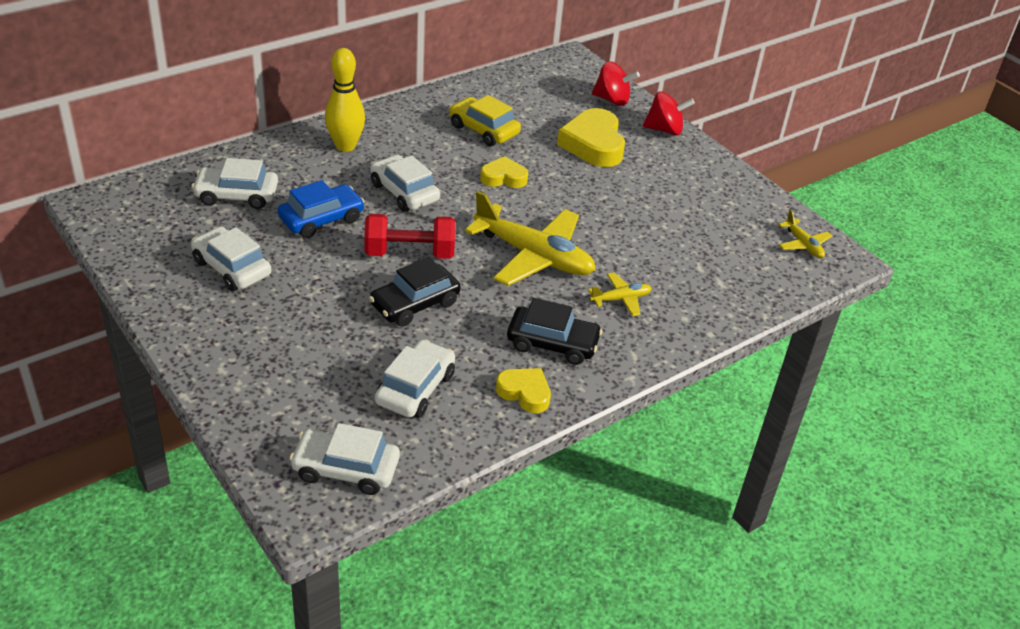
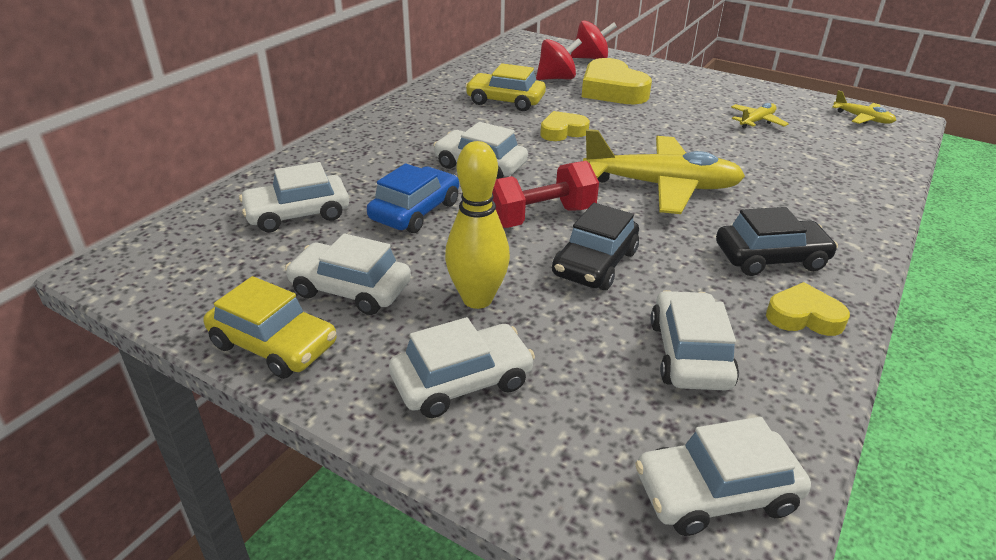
camera: 20 degrees left, 5 degrees down
yellow bowling pin [325,48,365,152] -> yellow bowling pin moved to [445,141,510,309]
yellow plane [588,273,652,316] -> yellow plane moved to [731,103,789,129]
red spinning top [643,91,695,135] -> red spinning top moved to [536,38,582,80]
none -> yellow car [203,276,337,379]
none -> white car [389,317,535,418]

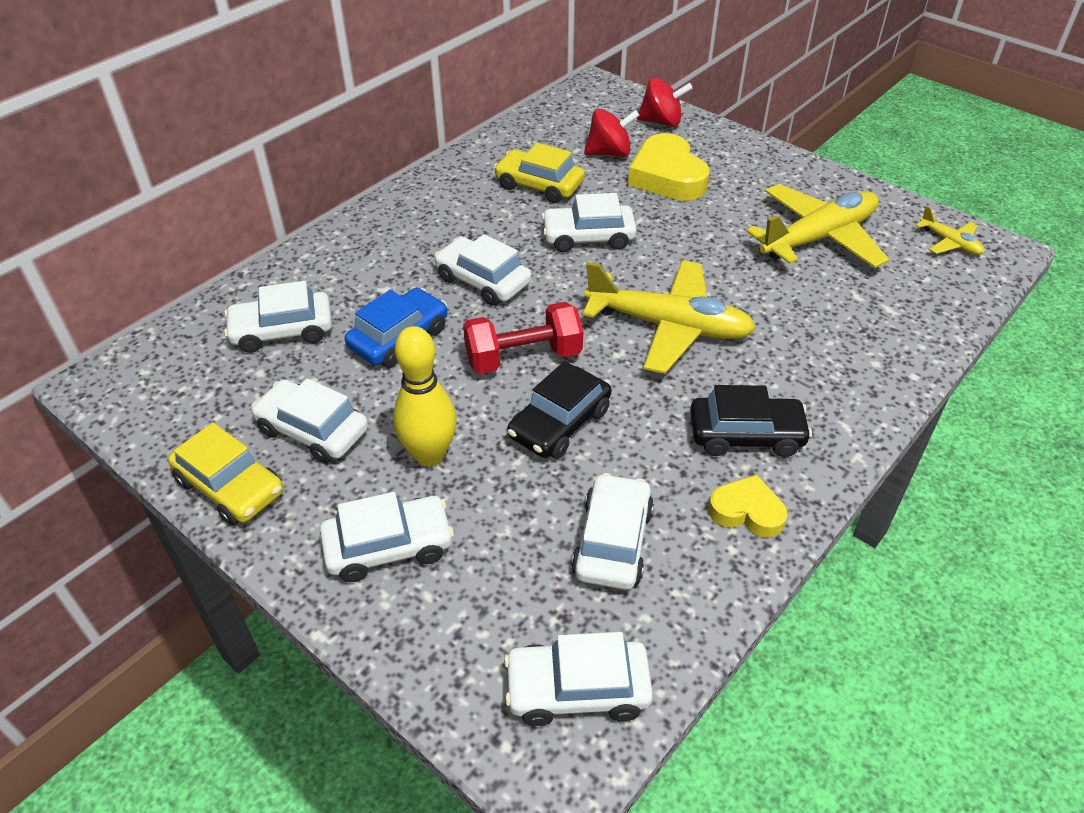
camera: 10 degrees right, 10 degrees up
yellow heart [540,111,590,141] -> white car [541,193,637,252]
yellow plane [731,103,789,129] -> yellow plane [746,184,890,268], size x2.17

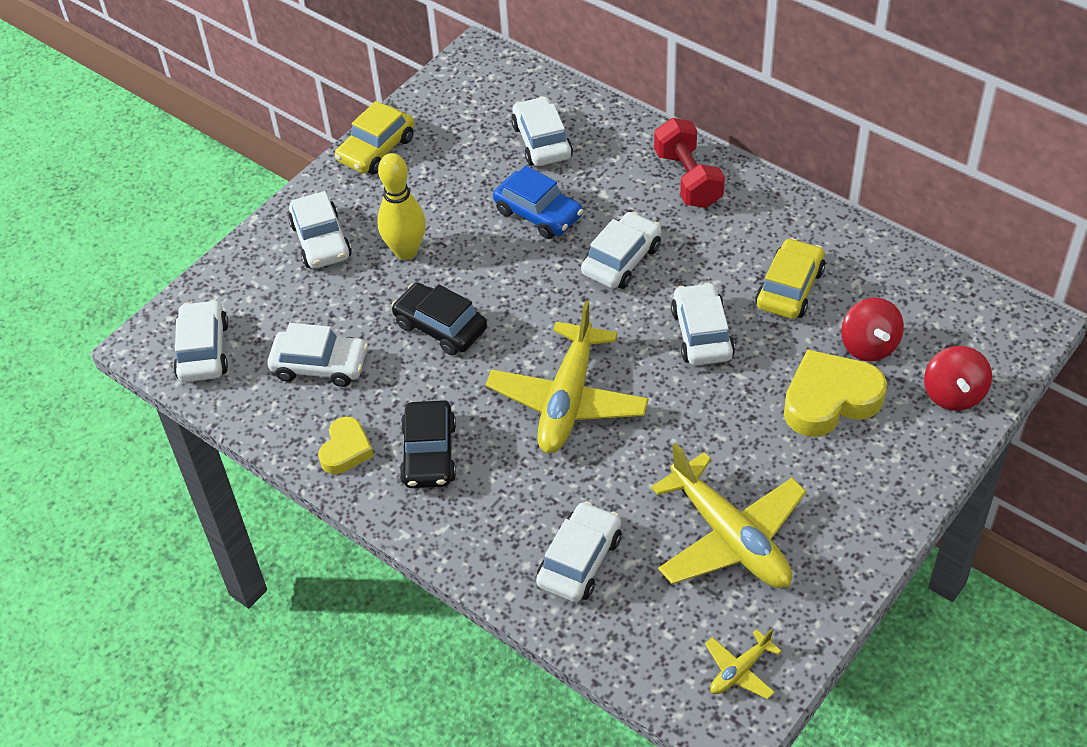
camera: 90 degrees right, 5 degrees up
white car [251,378,368,463] -> white car moved to [536,501,622,602]
red dumbbell [463,302,583,374] -> red dumbbell moved to [654,118,725,208]

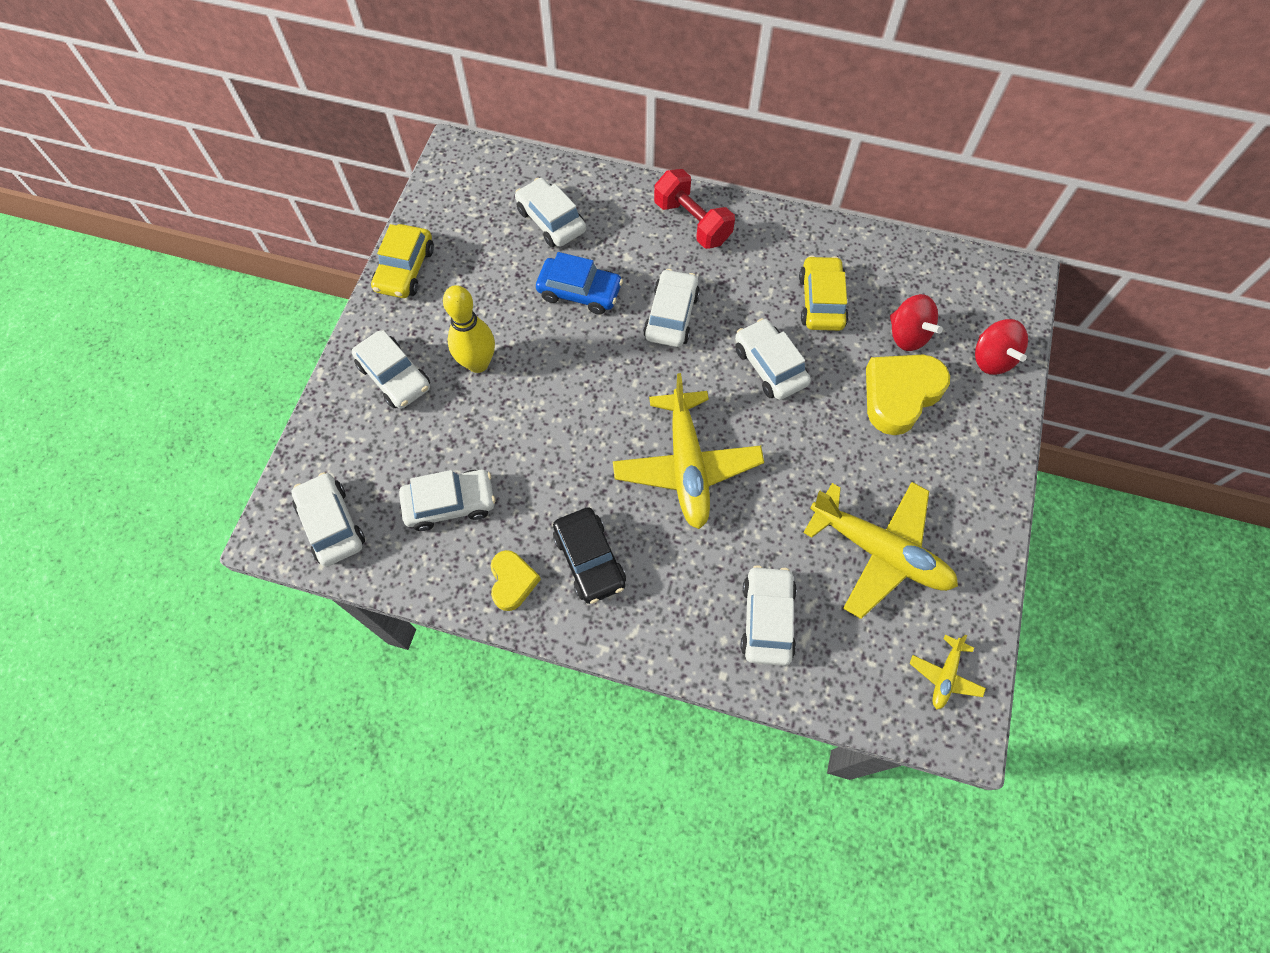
camera: 25 degrees left, 15 degrees up
black car [391,282,487,355] -> none

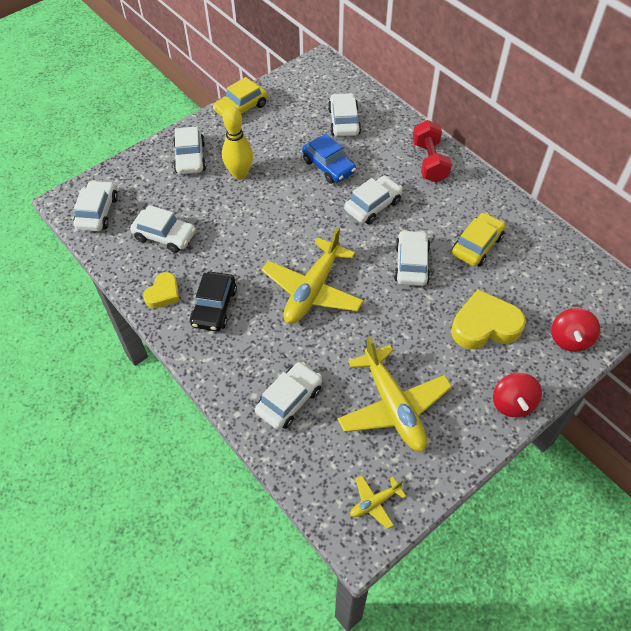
camera: 35 degrees right, 10 degrees down
red spinning top [890,294,943,351] -> red spinning top moved to [493,373,542,417]

